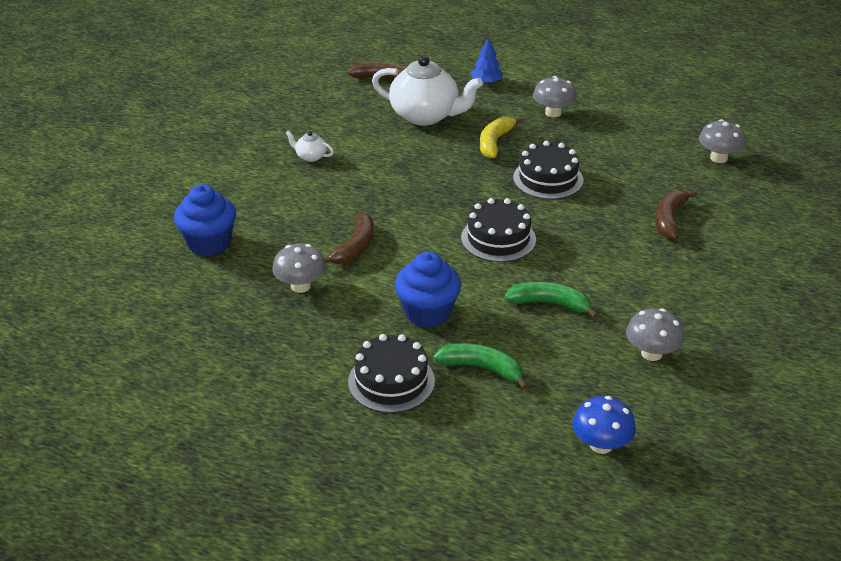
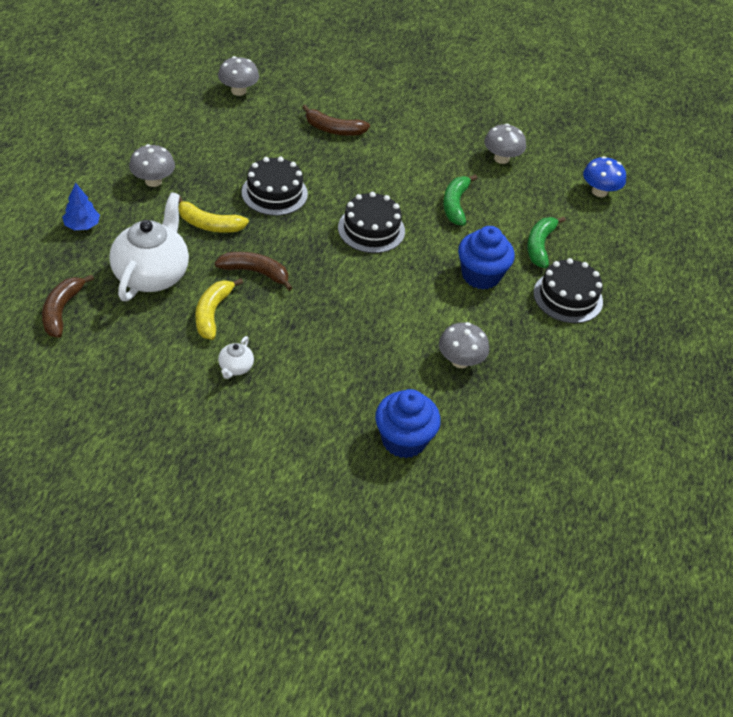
camera: 100 degrees left, 10 degrees up
brown banana [324,213,374,264] -> brown banana moved to [215,252,292,291]
none -> yellow banana [195,278,243,340]

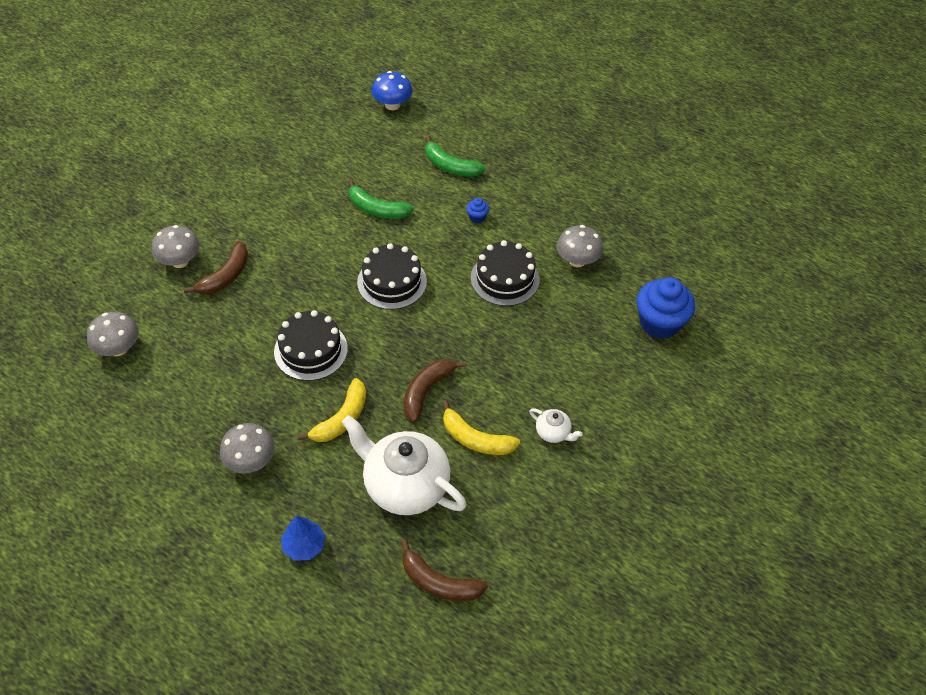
camera: 70 degrees left, 5 degrees up
blue cupcake [458,226,515,289] -> blue cupcake [466,198,489,223], size x0.43
grey mushroom [484,124,526,164] -> grey mushroom moved to [152,225,200,268]
black cake [533,258,603,323] -> black cake moved to [471,240,540,306]

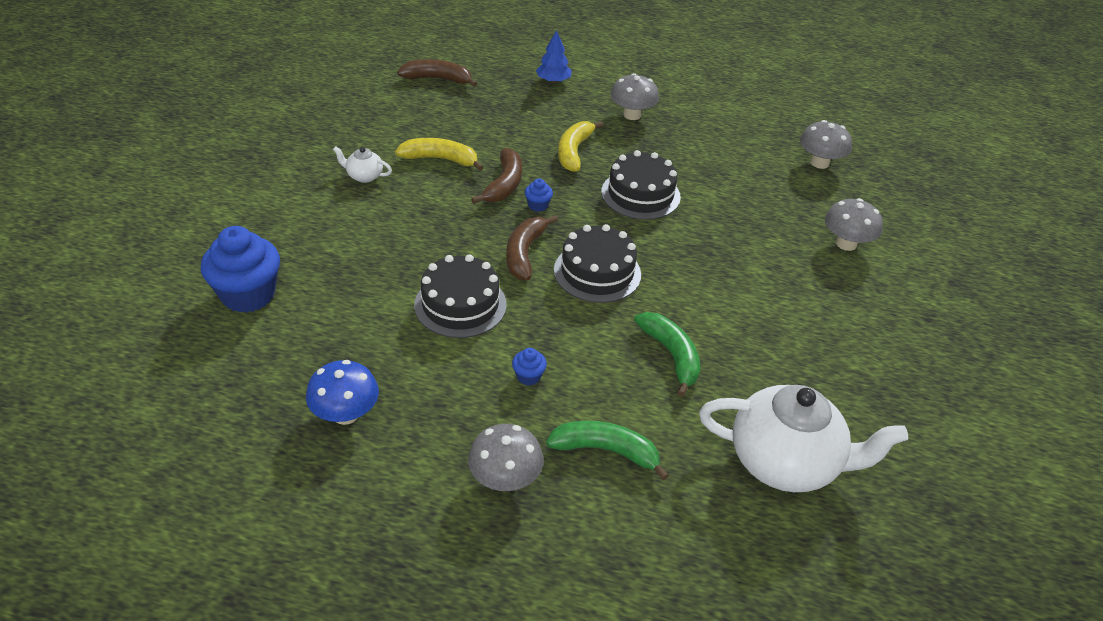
camera: 160 degrees right, 10 degrees down
brown banana [184,241,248,295] -> brown banana moved to [506,215,558,280]
white teapot [342,415,467,515] -> white teapot moved to [699,385,908,492]
green banana [348,179,414,219] -> green banana turned 60 degrees clockwise [634,312,700,397]
blue mushroom [372,71,413,110] -> blue mushroom moved to [306,360,379,425]
grey mushroom [557,225,603,267] -> grey mushroom moved to [468,424,543,491]
none -> blue cupcake [525,179,553,212]

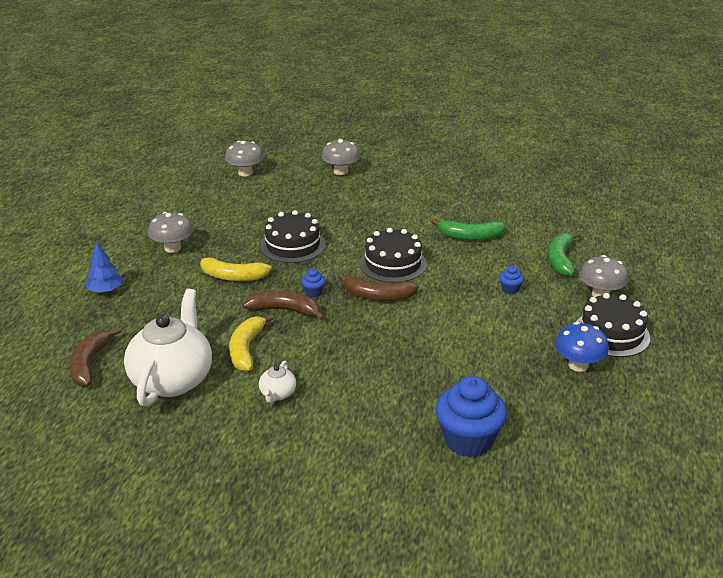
camera: 90 degrees left, 10 degrees down
black cake [414,254,507,338] -> black cake moved to [576,293,650,357]
green banana [634,312,700,397] -> green banana turned 150 degrees counterclockwise [431,219,506,240]
white teapot [699,385,908,492] -> white teapot moved to [124,288,212,406]

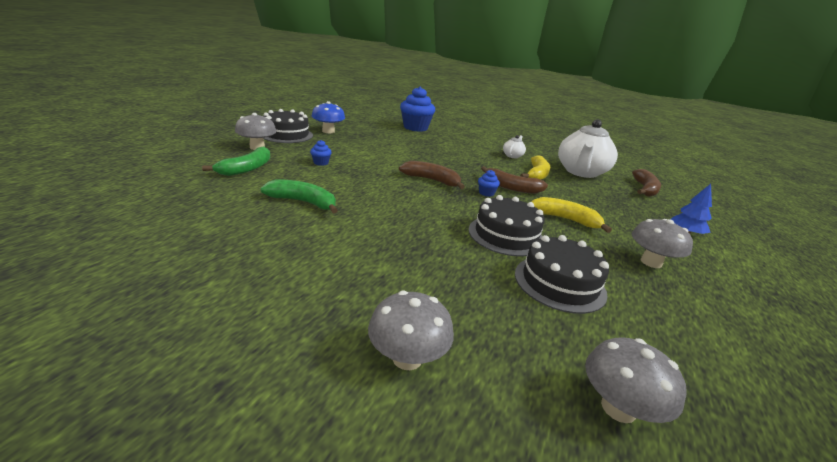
camera: 170 degrees left, 5 degrees down
black cake [360,228,427,283] -> black cake moved to [515,235,609,314]

